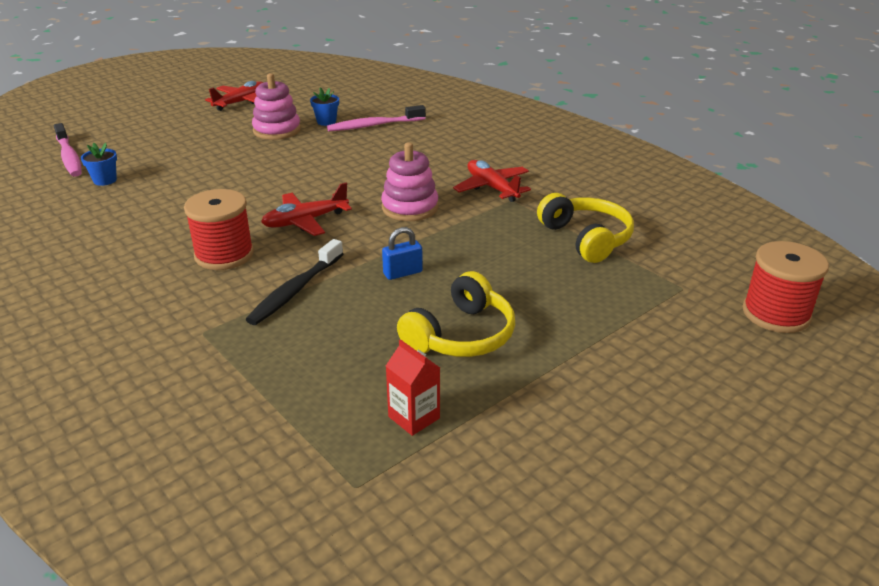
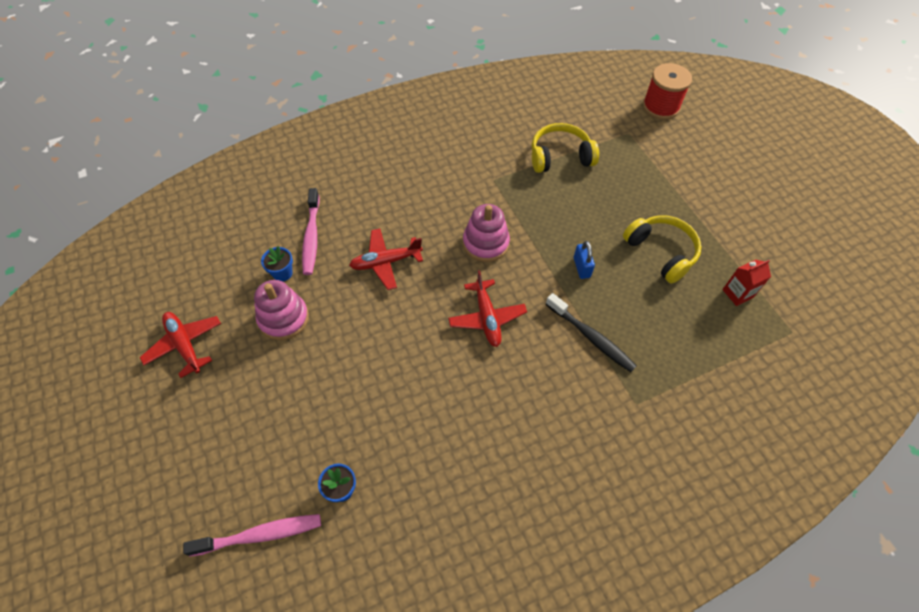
camera: 75 degrees left, 25 degrees up
red spool [184,189,254,270] -> none
red plane [453,160,531,202] -> red plane moved to [349,229,423,290]

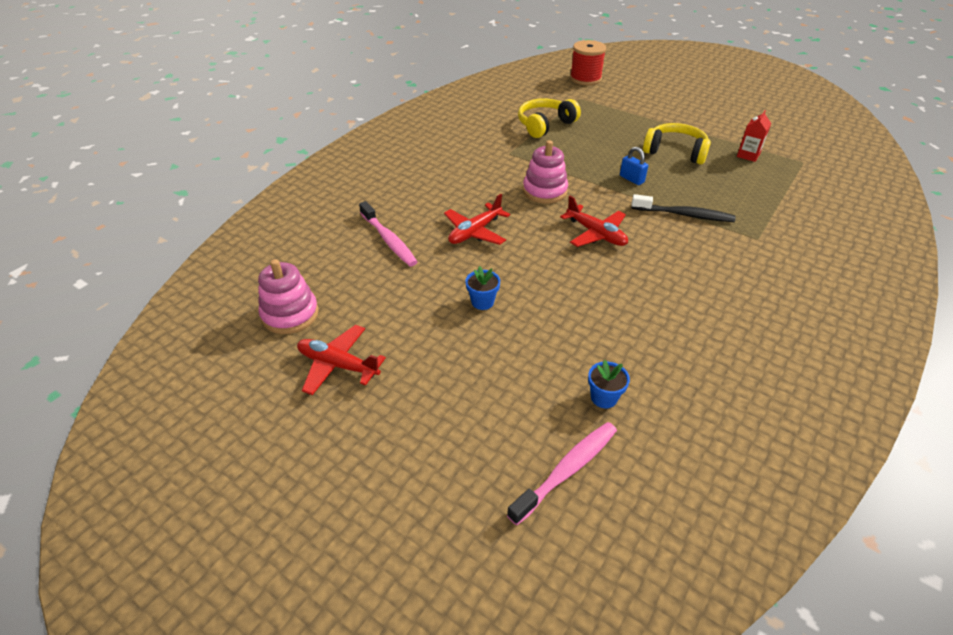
camera: 30 degrees left, 15 degrees down
pink stacking toy [254,280,309,340] -> pink stacking toy moved to [258,259,319,334]
blue flower pot [261,246,293,282] -> blue flower pot moved to [465,266,500,310]

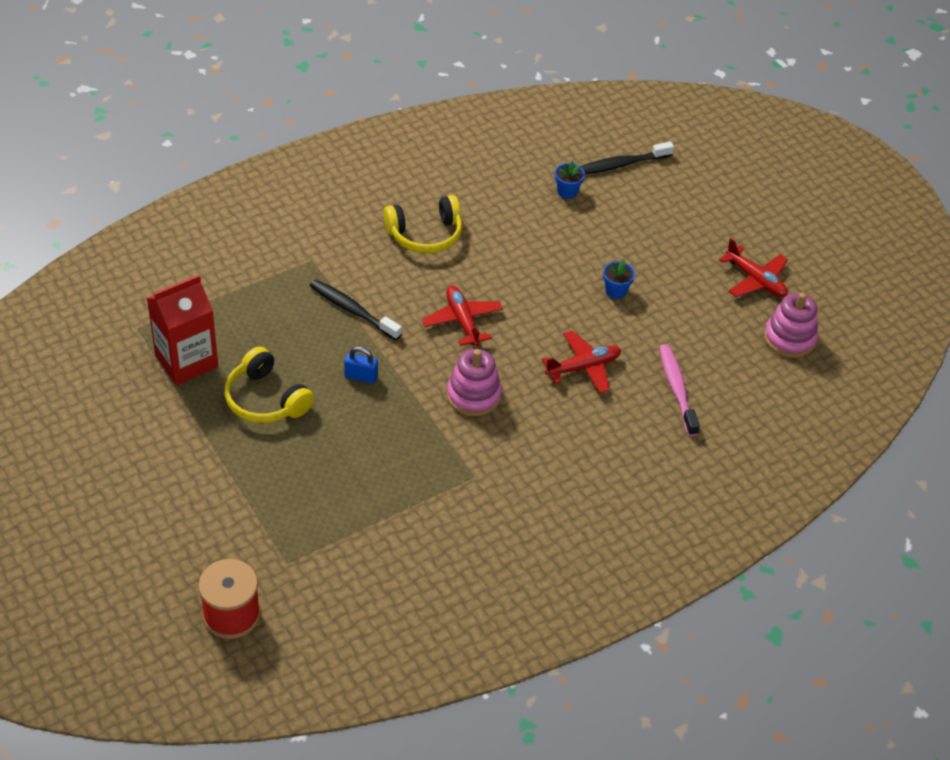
camera: 160 degrees left, 5 degrees up
pink toothbrush [507,422,617,525] -> black toothbrush [580,142,674,174]
yellow headphones [518,98,581,138] -> yellow headphones moved to [383,195,462,254]
blue padlock [620,147,648,185] -> blue padlock turned 60 degrees counterclockwise [344,347,378,384]
red carton [737,110,771,162] -> red carton [147,275,218,385], size x1.91

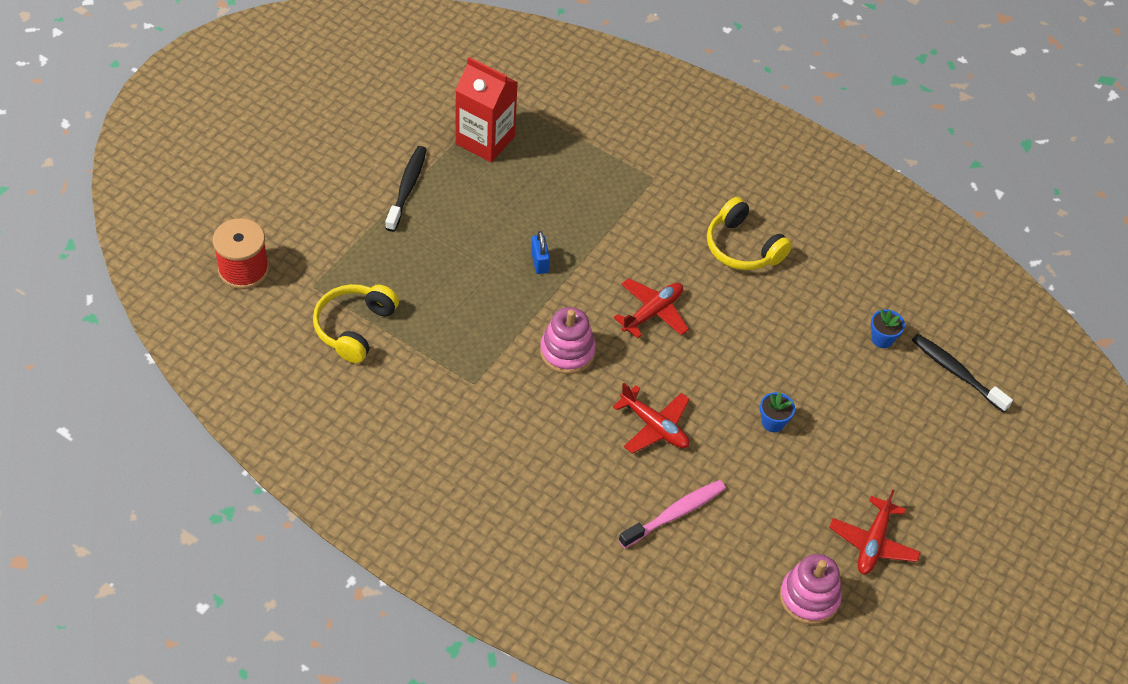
camera: 65 degrees right, 5 degrees up
yellow headphones [224,347,314,423] -> yellow headphones moved to [313,284,399,363]
black toothbrush [310,279,402,340] -> black toothbrush moved to [385,146,427,232]

